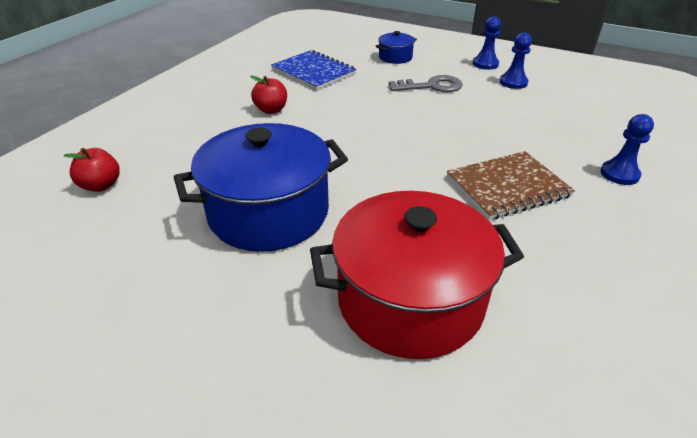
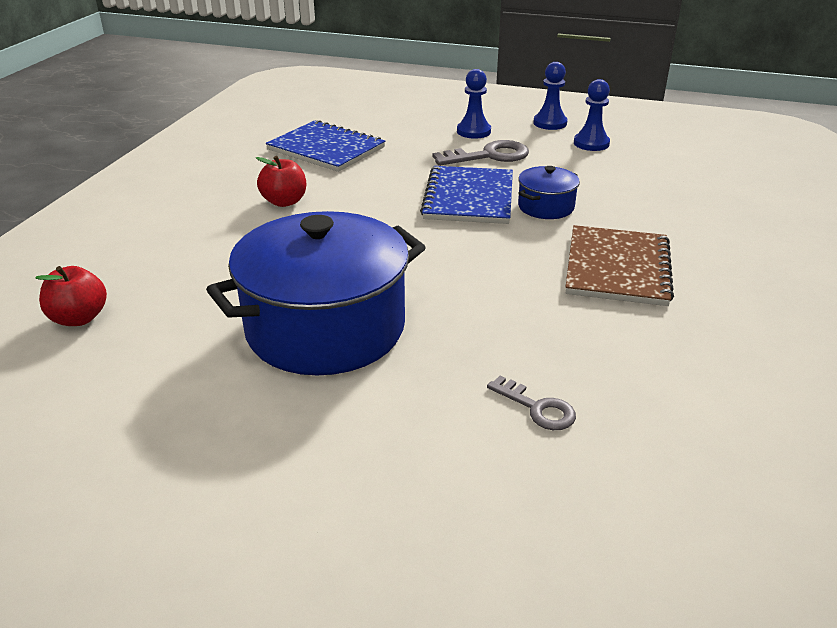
camera: 10 degrees left, 5 degrees down
red pot [310,191,524,359] -> grey key [487,376,576,430]
blue pot [376,31,417,64] -> blue pot moved to [518,166,580,219]
brown notebook [447,151,575,220] -> brown notebook turned 45 degrees counterclockwise [566,225,674,306]
blue pawn [601,114,654,185] -> blue pawn moved to [457,69,491,139]
none -> blue notebook [420,166,513,224]

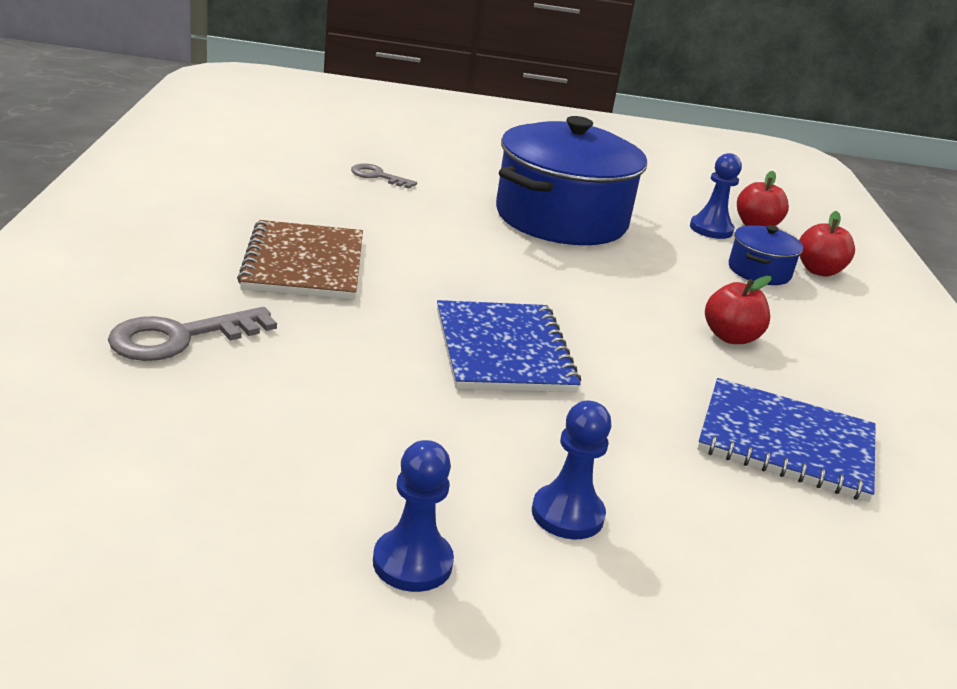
camera: 160 degrees right, 5 degrees down
grey key [433,140,529,166] -> grey key moved to [108,307,277,361]
blue pot [518,166,580,219] -> blue pot moved to [729,225,803,285]
blue pawn [574,79,610,151] -> blue pawn moved to [690,153,742,239]
none -> red apple [799,211,855,277]

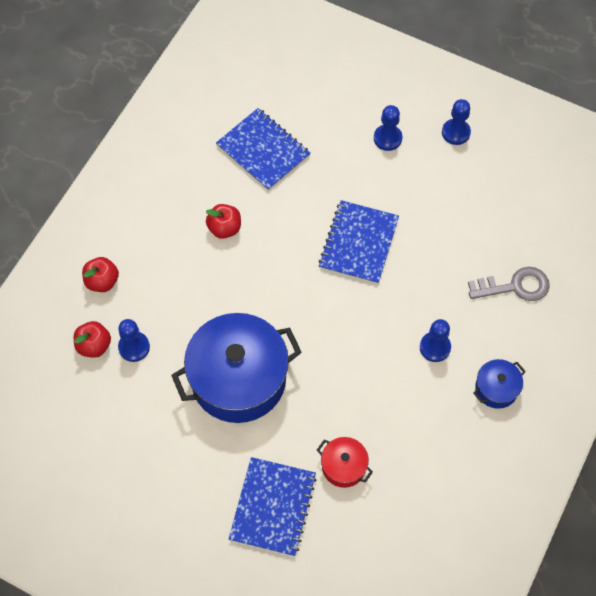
camera: 150 degrees left, 35 degrees up
brown notebook [237,220,363,300] -> blue pawn [420,319,451,362]
grey key [351,163,417,189] -> red pot [317,437,373,488]
blue pot [729,225,803,285] -> blue pot moved to [473,359,526,409]
none -> blue notebook [229,457,317,557]

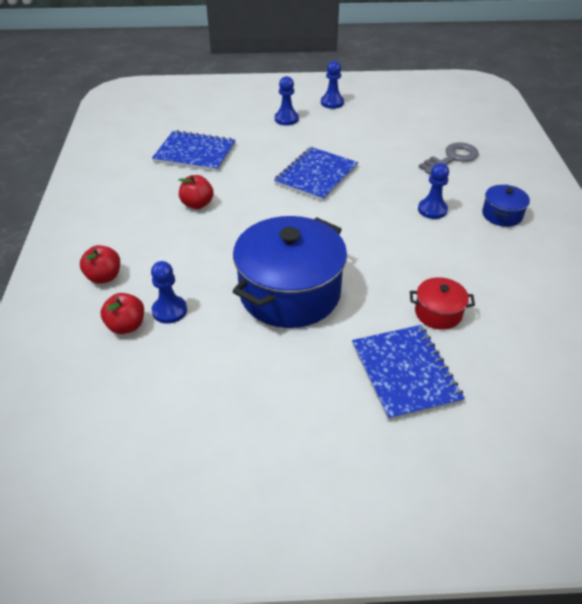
camera: 30 degrees left, 20 degrees down
blue notebook [318,200,399,284] -> blue notebook turned 45 degrees clockwise [274,147,358,201]

